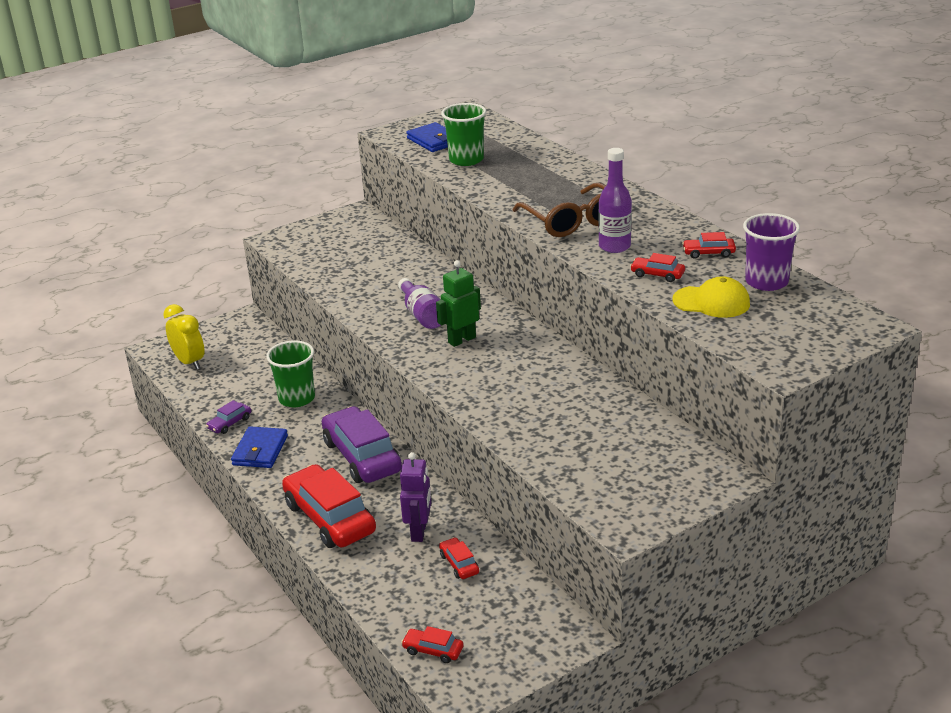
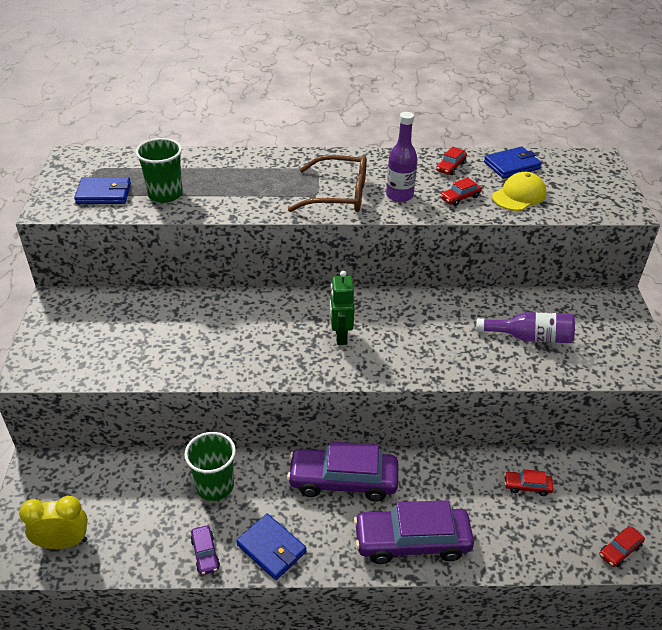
camera: 60 degrees left, 10 degrees up
red car [282,464,376,548] -> purple car [354,500,474,564]
purple bottle [398,278,441,329] -> purple bottle moved to [476,312,575,343]
purple robot [400,452,431,542] -> none
purple cup [743,213,800,291] -> blue wallet [484,146,542,179]

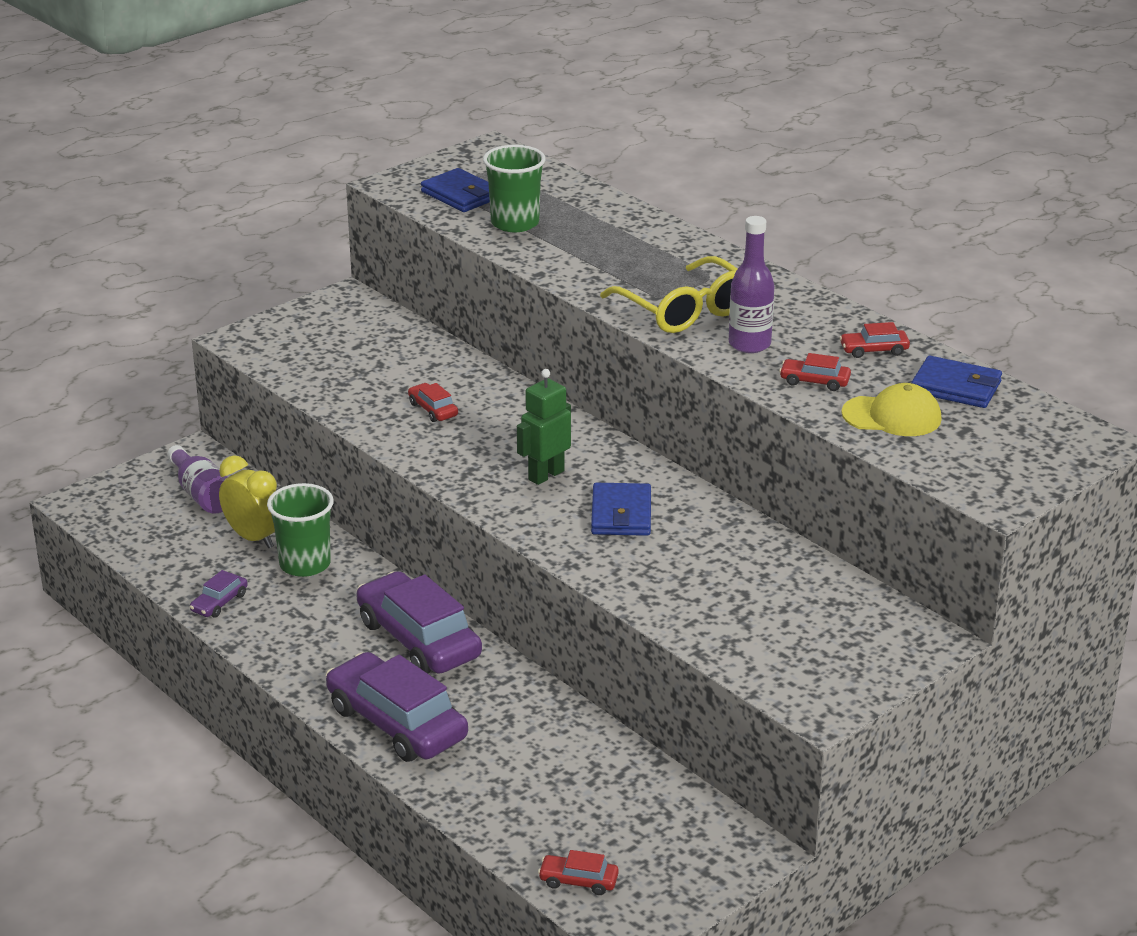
camera: 50 degrees right, 10 degrees down
yellow clock [19,496,88,549] -> yellow clock moved to [219,455,277,548]
blue wallet [236,514,307,580] -> blue wallet moved to [591,483,651,536]
brown glasses [288,155,367,212] -> yellow glasses [600,256,737,333]
purple bottle [476,312,575,343] -> purple bottle moved to [167,445,228,514]
red car [504,469,554,496] -> red car moved to [408,383,458,422]

